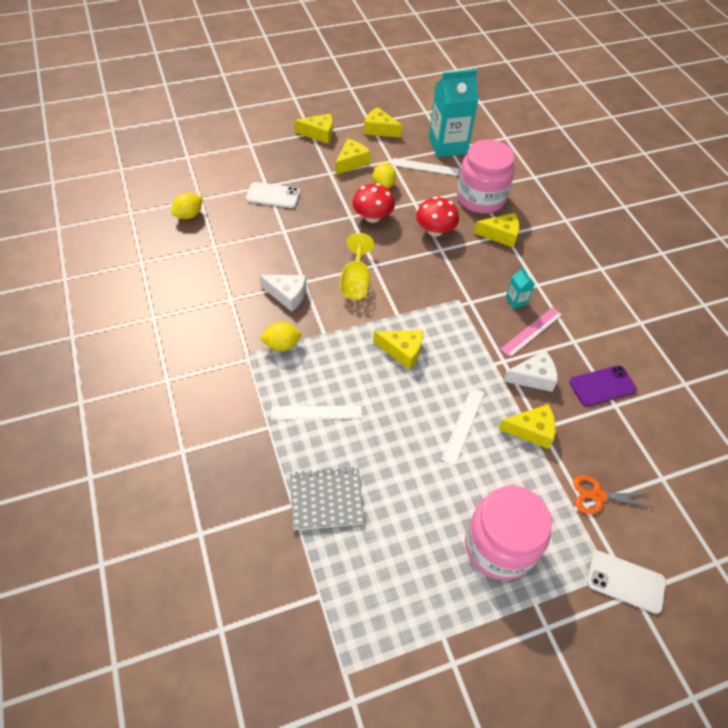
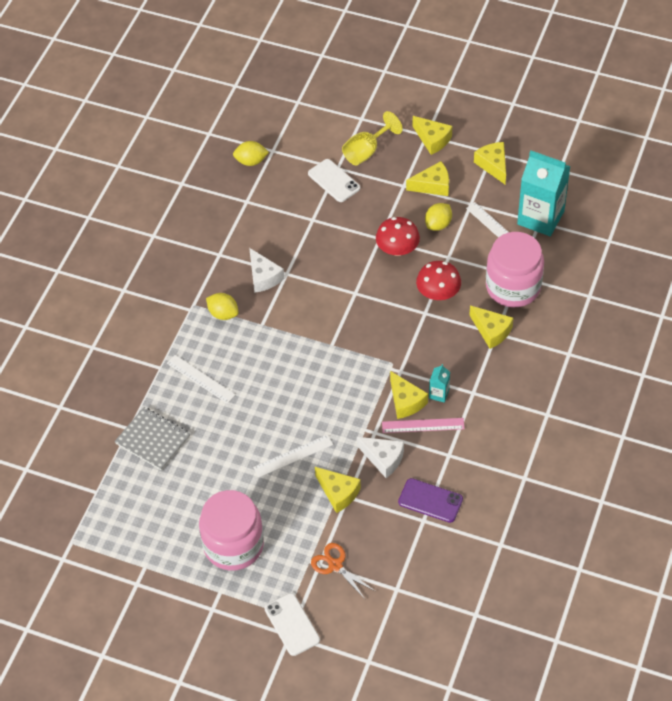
camera: 45 degrees right, 0 degrees up
yellow goblet [340,233,374,300] -> yellow goblet moved to [342,111,403,165]
yellow cheese [373,330,423,370] -> yellow cheese moved to [390,371,428,419]

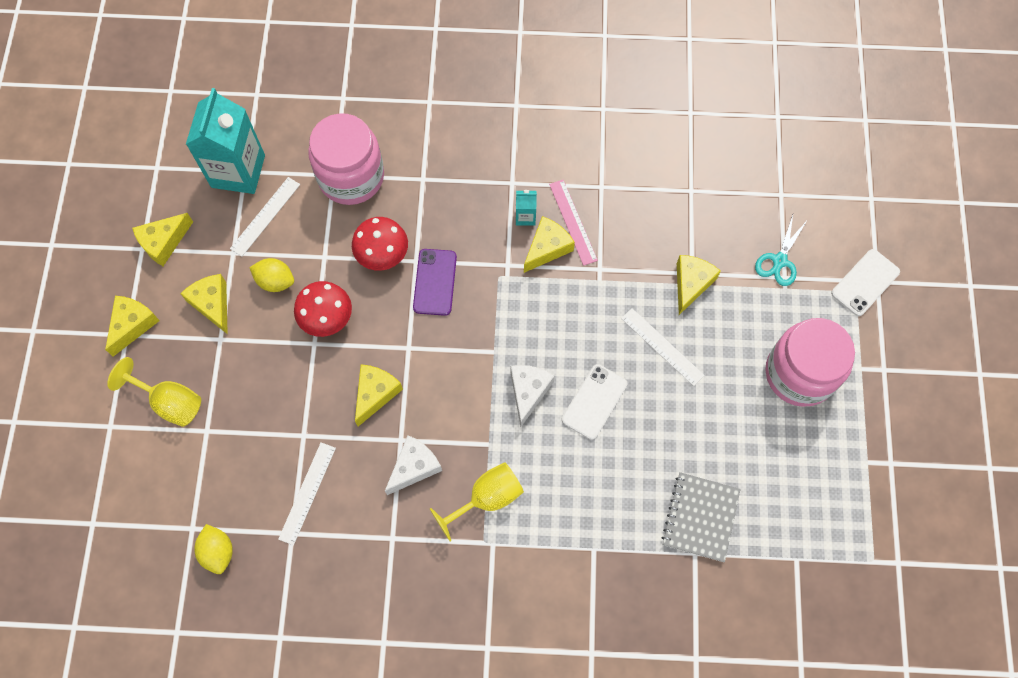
camera: 110 degrees left, 15 degrees up
white ruler [167,355,235,404] -> white ruler moved to [278,442,336,545]
yellow lemon [206,293,239,320] -> yellow goblet [430,462,524,541]
white phone [308,159,360,202] -> white phone moved to [562,364,627,440]
orange scissors [311,543,375,600] -> turquoise scissors [755,215,807,286]
white cheese [357,437,404,478] -> white cheese moved to [510,365,555,427]
purple phone [398,478,463,523] -> purple phone moved to [413,249,457,316]
yellow cheese [470,305,513,349] -> yellow cheese moved to [355,364,403,426]

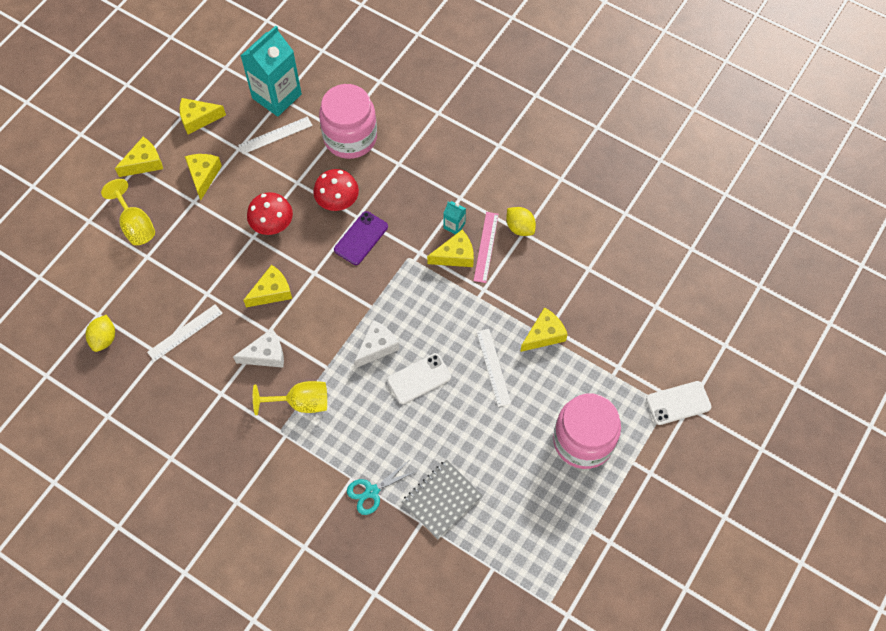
camera: 30 degrees right, 5 degrees down
yellow lemon [249,258,294,292] -> yellow lemon moved to [506,207,536,236]
turquoise scissors [755,215,807,286] -> turquoise scissors moved to [347,461,416,515]

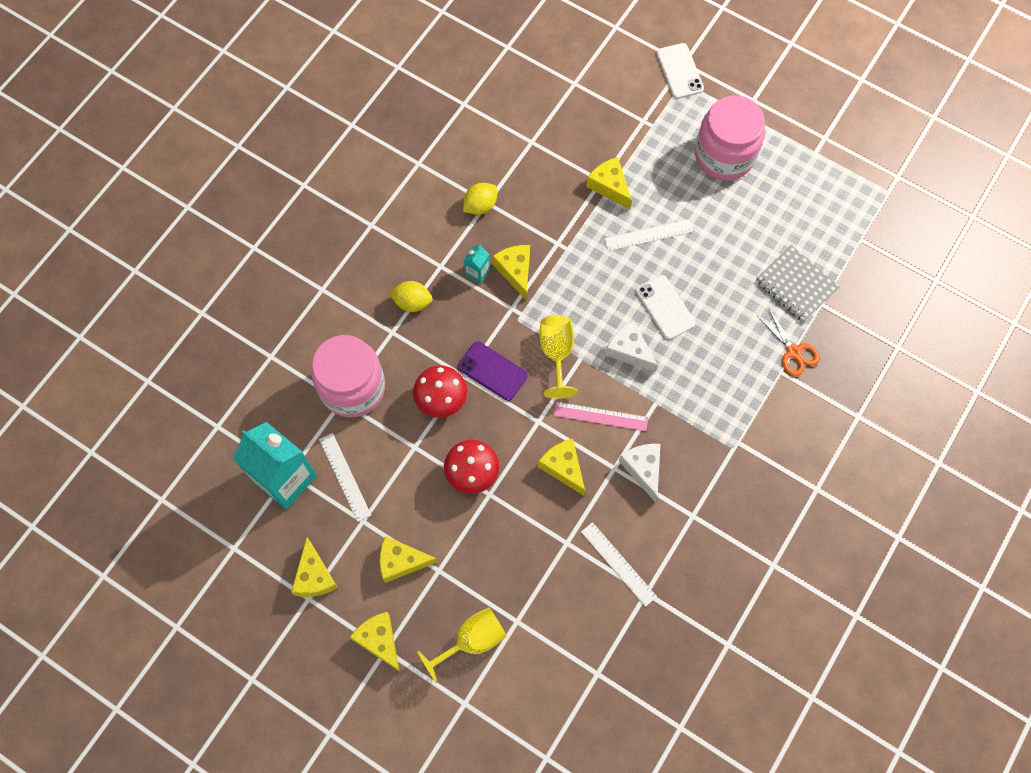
camera: 90 degrees left, 5 degrees up
yellow lemon [86,315,115,352] -> yellow lemon moved to [389,281,433,312]
yellow goblet [253,381,327,415] -> yellow goblet moved to [540,315,577,399]
turquoise scissors [347,461,416,515] -> orange scissors [757,309,820,376]
pink ruler [474,212,499,283] -> pink ruler moved to [554,402,648,431]

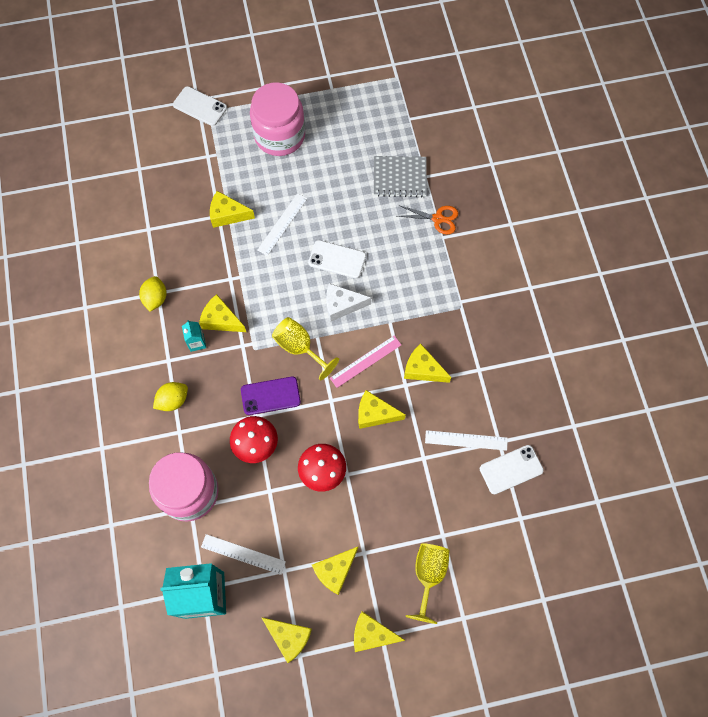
camera: 45 degrees left, 0 degrees up
white cheese [619,444,661,502] -> yellow cheese [404,344,451,383]
none -> white phone [480,445,544,494]

